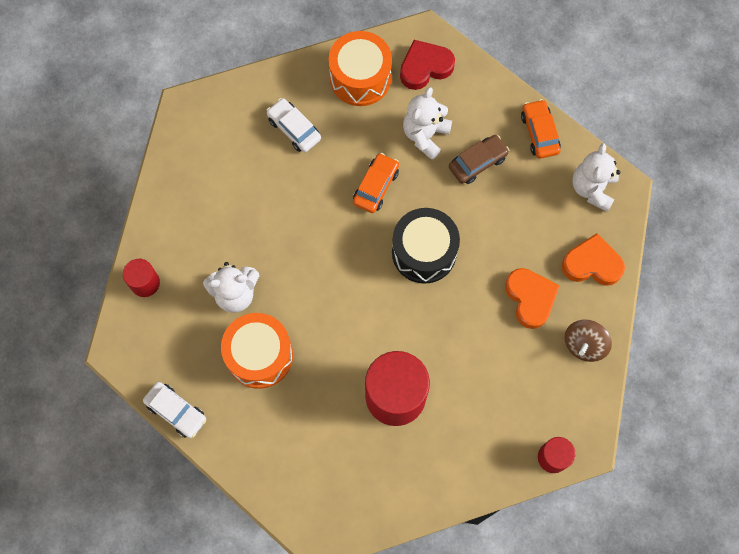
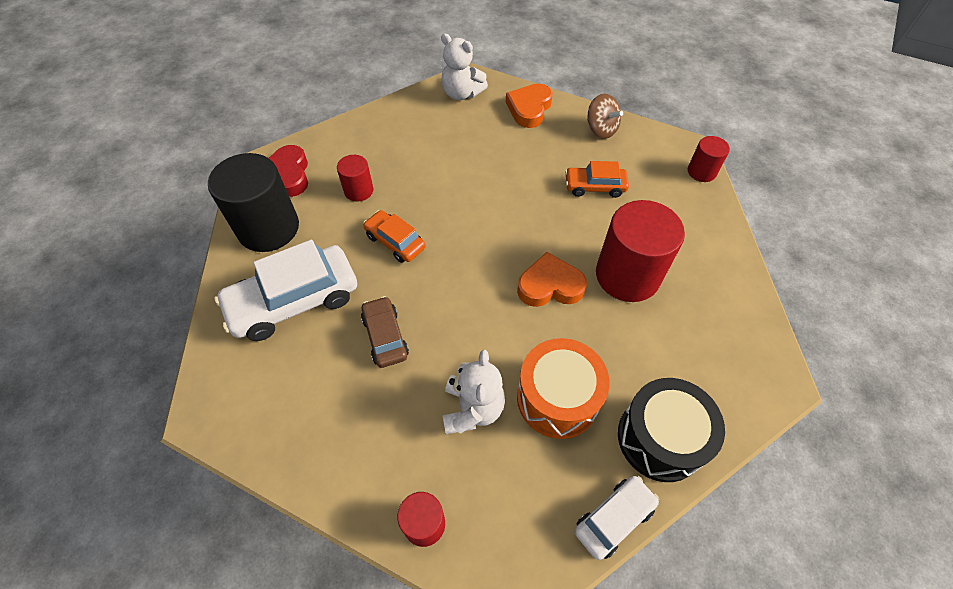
camera: 75 degrees left, 15 degrees down
white car [266,98,321,152] -> white car [215,240,357,341], size x1.82
orange drum [328,31,392,106] -> black cylinder [208,153,299,252]
black drum [392,208,460,284] -> black drum moved to [618,378,725,482]
white teddy bear [403,87,452,160] -> red cylinder [337,155,374,202]
brown car [449,135,509,184] -> brown car moved to [361,296,409,368]
orange heart [505,268,559,329] -> orange heart moved to [517,252,587,307]
orange car [521,99,561,159] -> orange car moved to [565,161,629,198]

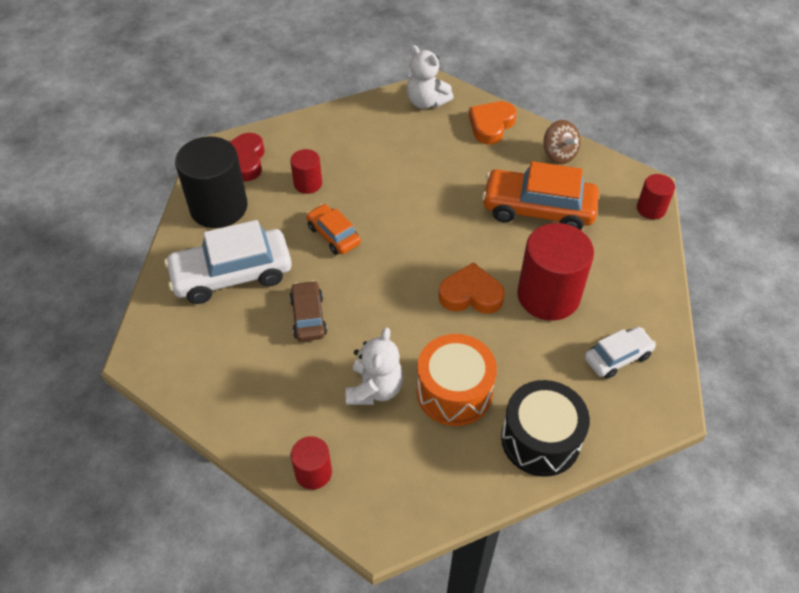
camera: 10 degrees right, 5 degrees down
orange car [565,161,629,198] -> orange car [482,161,599,230], size x1.82
white car [574,476,659,560] -> white car moved to [584,327,656,379]

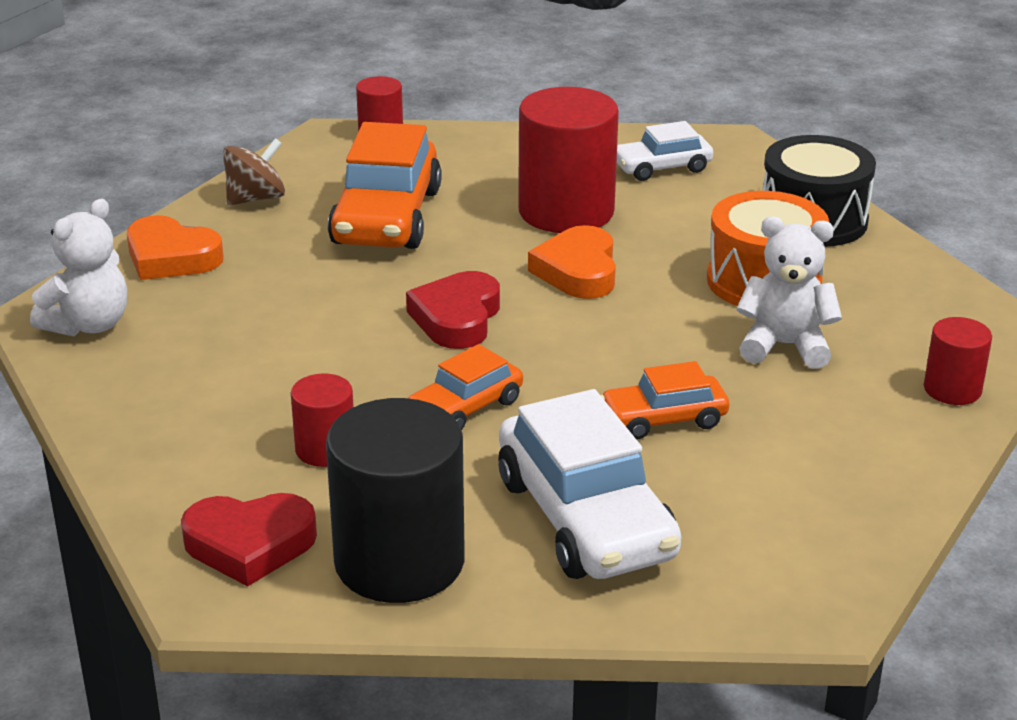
camera: 95 degrees left, 20 degrees down
brown car [289,280,327,342] -> orange car [601,361,729,439]
white car [584,327,656,379] -> white car turned 75 degrees counterclockwise [617,121,713,181]
none -> red heart [406,271,500,349]

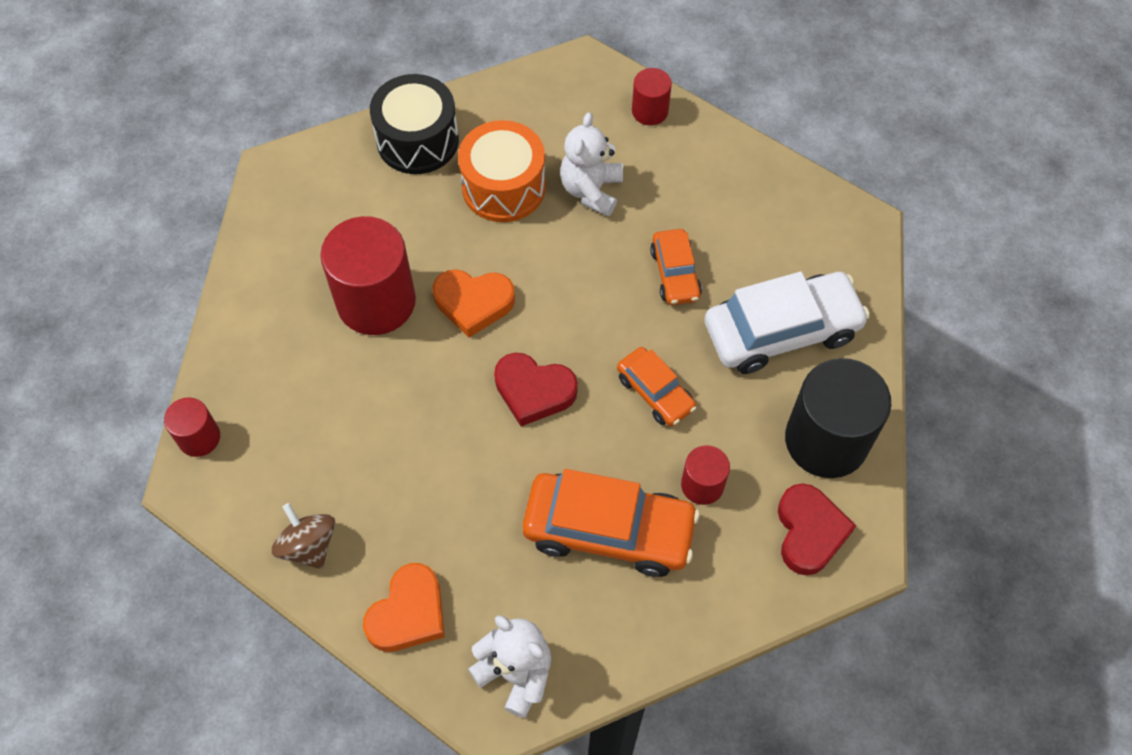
camera: 85 degrees left, 30 degrees up
orange car [328,122,442,249] -> orange car moved to [522,469,700,577]
white car [617,121,713,181] -> none

